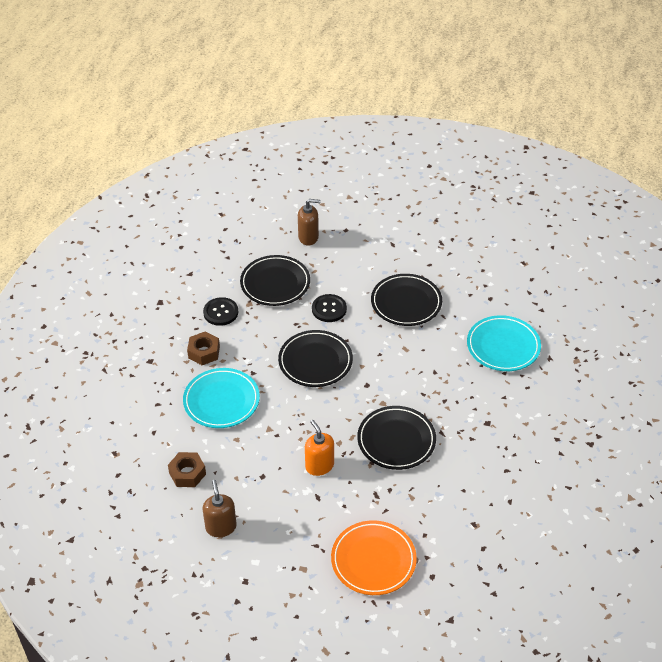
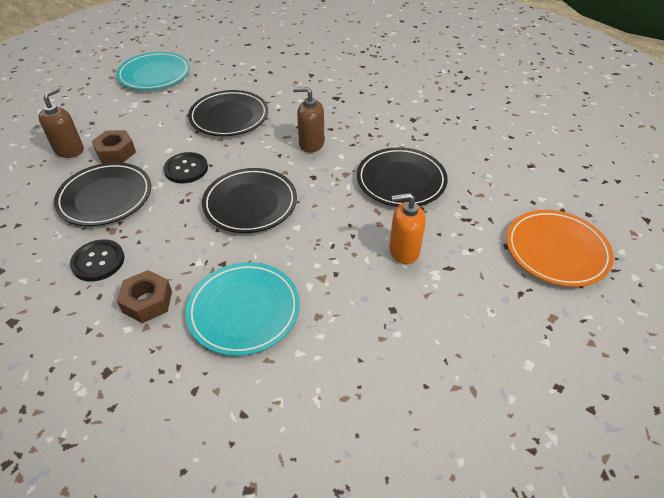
camera: 65 degrees left, 0 degrees up
brown nut [168,452,206,487] -> brown nut moved to [92,130,136,164]
brown soap dispenser [203,480,237,537] -> brown soap dispenser moved to [293,87,324,153]
turquoise plate [467,315,541,371] -> turquoise plate moved to [116,52,190,90]

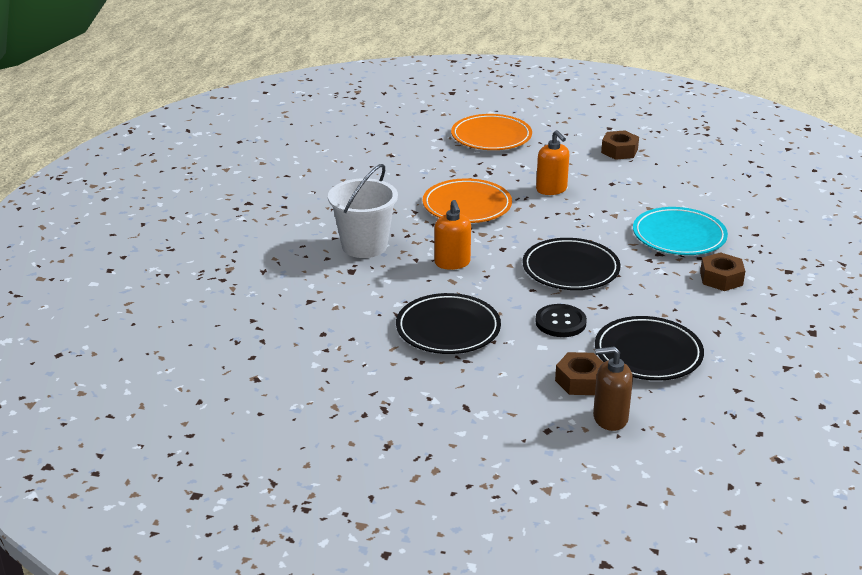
camera: 115 degrees left, 15 degrees down
black button [70,239,124,281] -> none
turquoise plate [116,52,190,90] -> none
brown soap dispenser [293,87,324,153] -> orange soap dispenser [435,200,471,270]
black plate [357,147,448,207] -> orange plate [423,178,512,223]
none -> white bucket [328,164,398,258]
none -> brown nut [601,130,639,160]

